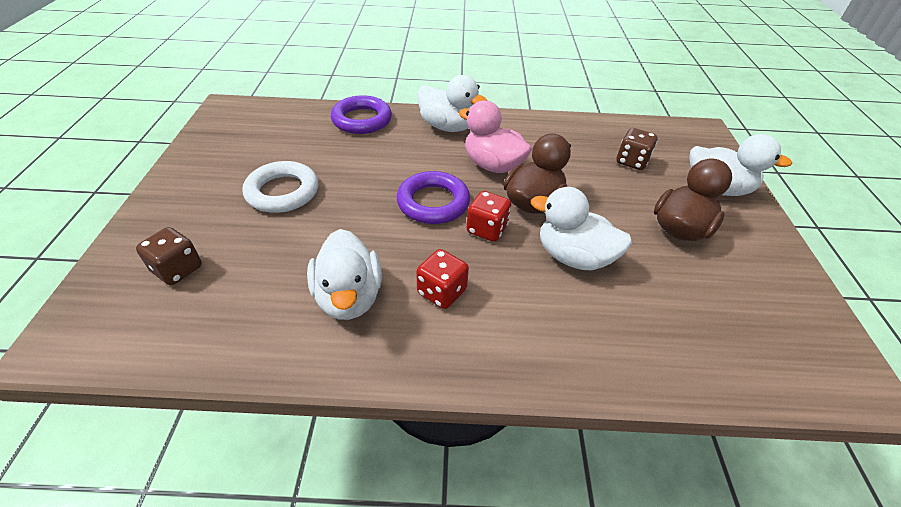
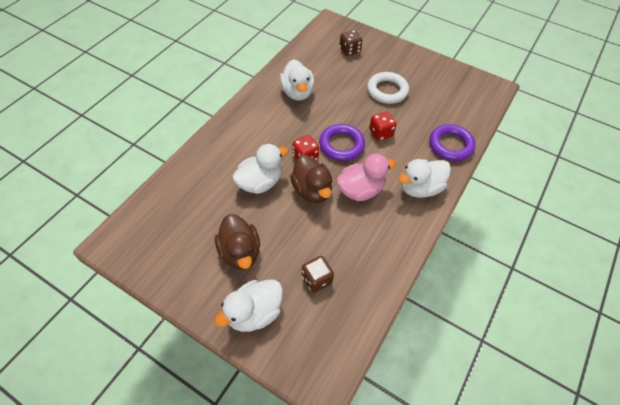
camera: 120 degrees right, 10 degrees up
white duck [307,229,382,320] -> white duck turned 120 degrees counterclockwise [280,59,314,101]
red dice [416,249,469,309] -> red dice moved to [369,111,397,141]

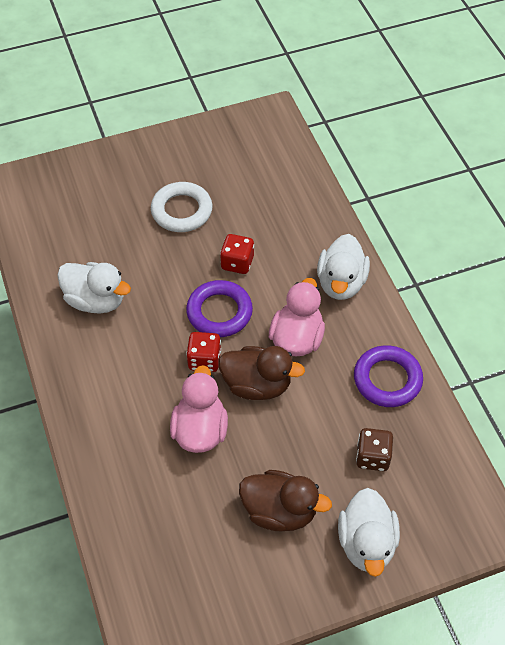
camera: 50 degrees left, 0 degrees up
white duck [232,144,288,194] -> pink duck [170,365,228,453]
brown dice [339,30,362,56] -> none
purple ring [430,124,476,161] -> purple ring moved to [354,345,423,407]

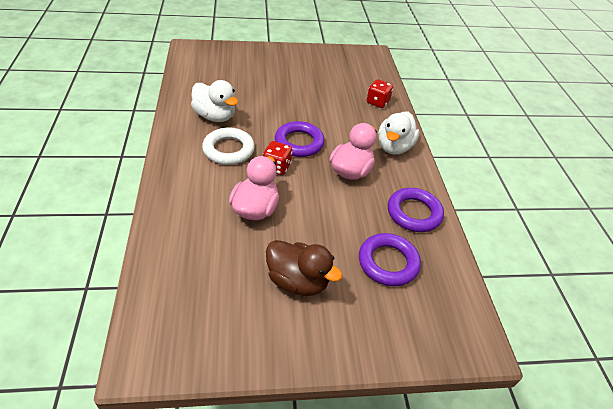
camera: 10 degrees right, 10 degrees down
white ring [151,182,212,232] -> white ring moved to [202,128,255,165]
brown duck [218,346,305,400] -> none
red dice [220,234,254,274] -> red dice moved to [367,79,393,108]
white duck [338,488,400,577] -> none
brown dice [356,428,393,471] -> purple ring [359,233,421,286]

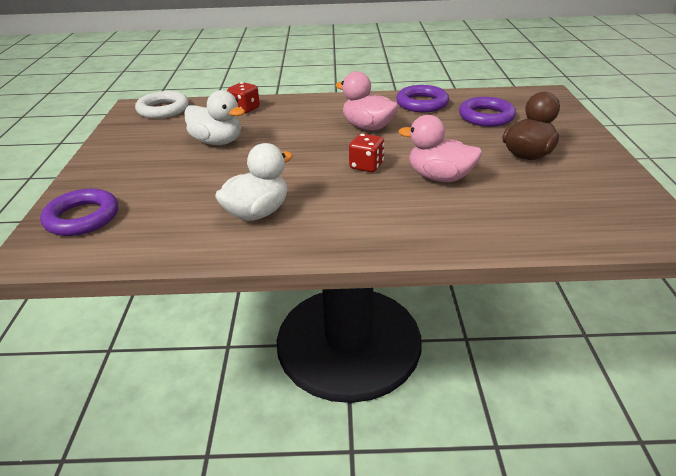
camera: 80 degrees left, 10 degrees down
white ring [202,128,255,165] -> white ring moved to [135,91,189,119]
purple ring [275,121,325,157] -> purple ring moved to [40,188,118,236]
white duck [378,111,420,155] -> white duck moved to [184,90,245,145]

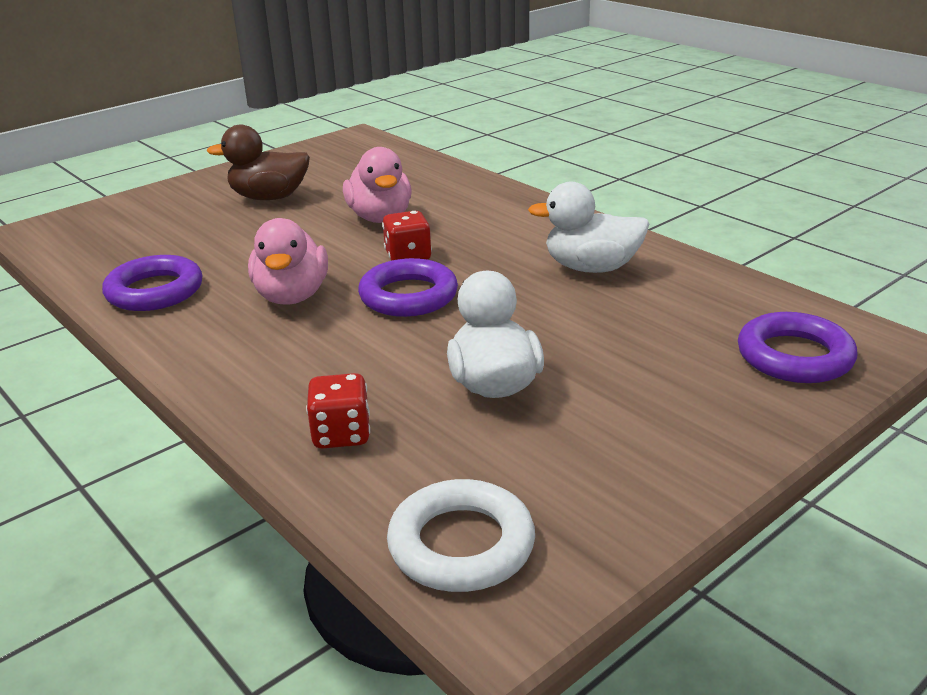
camera: 130 degrees left, 5 degrees down
purple ring [459,97,516,127] -> purple ring moved to [358,258,458,317]

